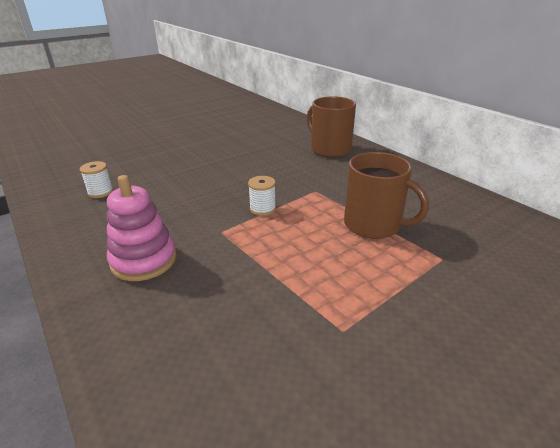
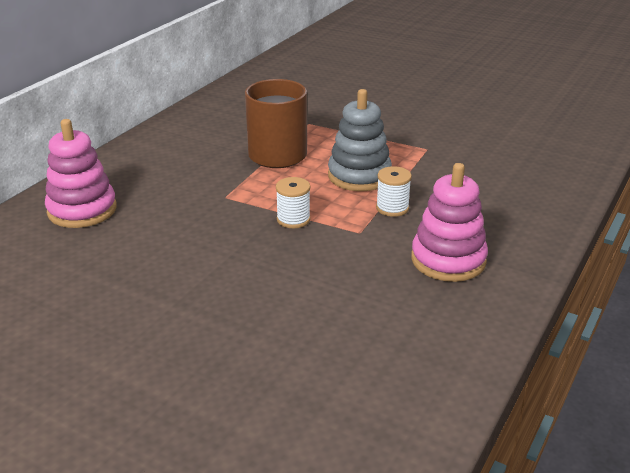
camera: 115 degrees left, 0 degrees up
white spool [80,161,113,198] -> white spool moved to [376,166,412,217]
brown mug [307,96,356,158] -> pink stacking toy [45,119,117,228]
none -> grey stacking toy [328,89,392,191]

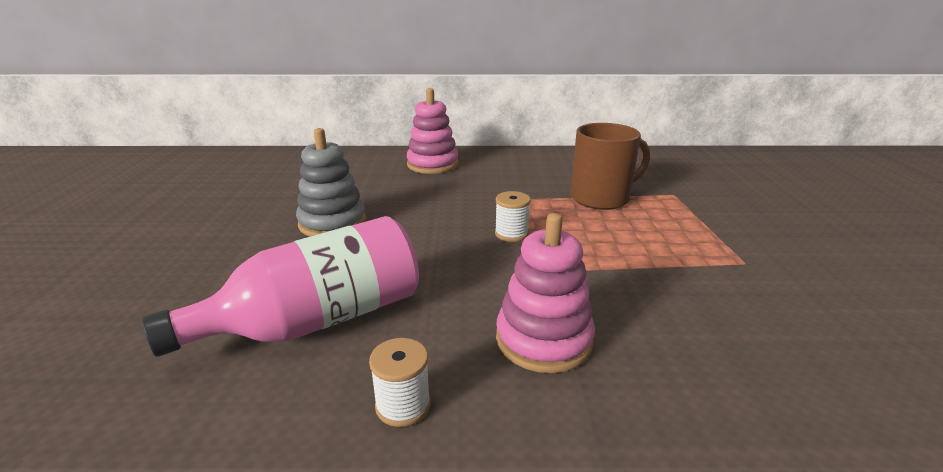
camera: 60 degrees right, 5 degrees down
grey stacking toy [328,89,392,191] -> grey stacking toy moved to [296,128,366,236]
white spool [376,166,412,217] -> white spool moved to [369,338,431,427]
none -> pink bottle [142,216,419,357]

